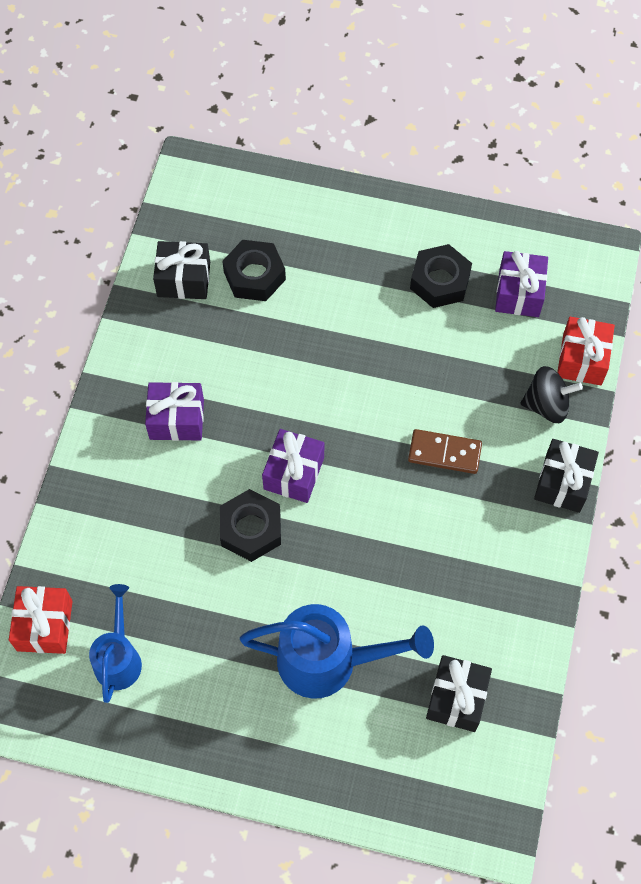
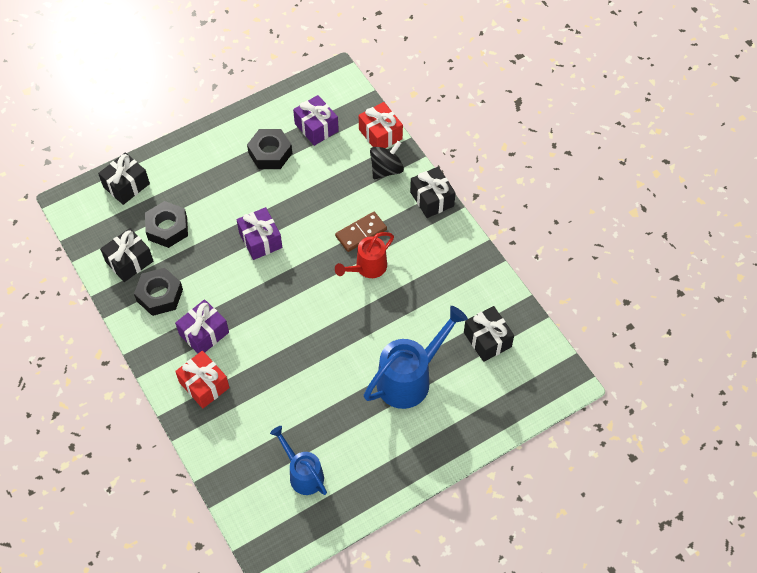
camera: 45 degrees left, 5 degrees down
red gift [9,586,73,654] -> red gift moved to [175,351,230,408]
black nut [220,489,281,562] -> black nut moved to [134,268,183,316]
purple gift [262,429,324,503] -> purple gift moved to [237,207,282,260]
none -> black gift [98,152,150,205]
none -> red watering can [335,232,394,278]

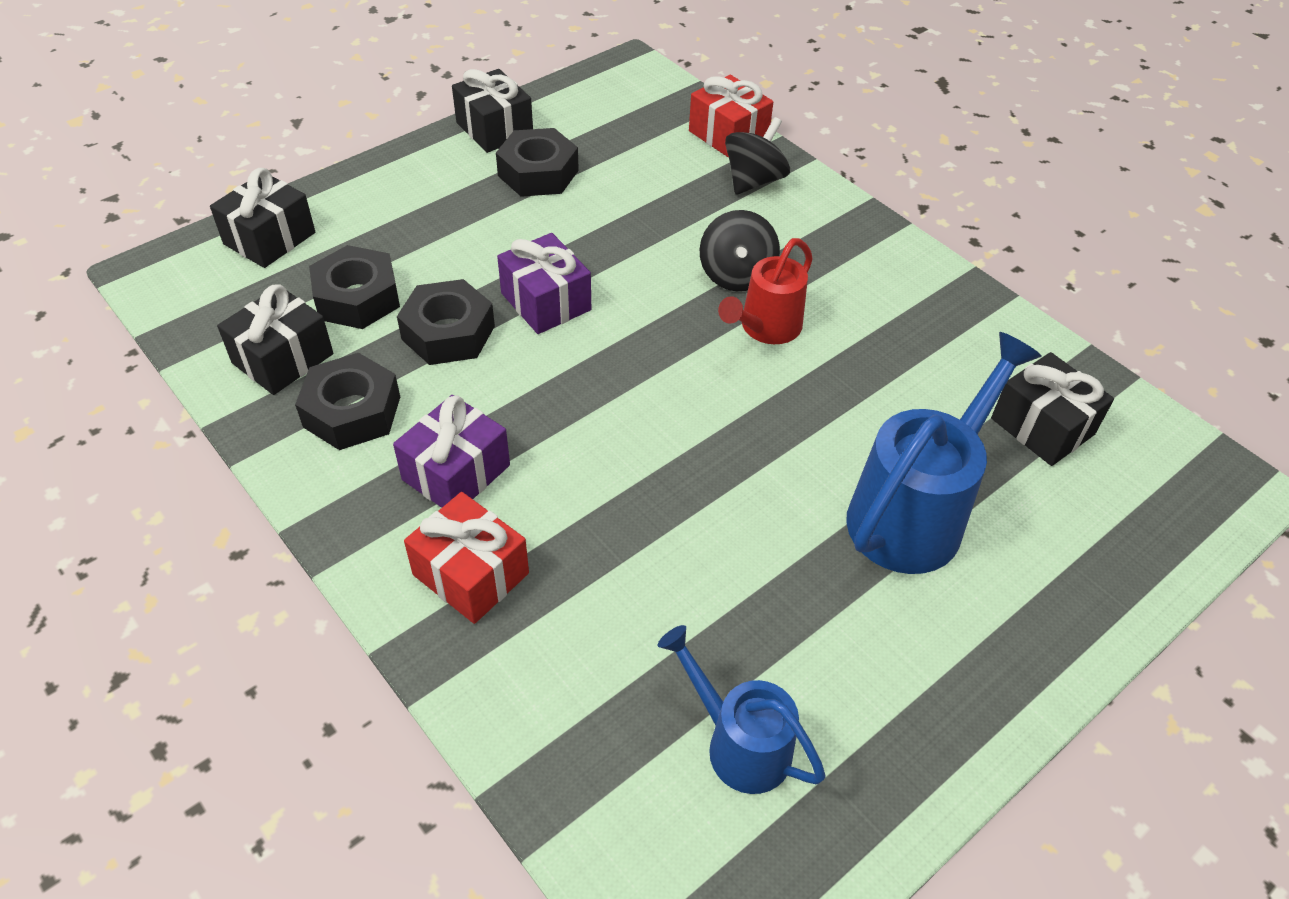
camera: 10 degrees left, 10 degrees down
purple gift [293,95,339,146] -> none
brown domino [335,212,387,252] -> black spinning top [700,210,780,291]
black gift [410,167,455,218] -> black gift moved to [452,69,533,153]
none -> black nut [397,279,495,365]

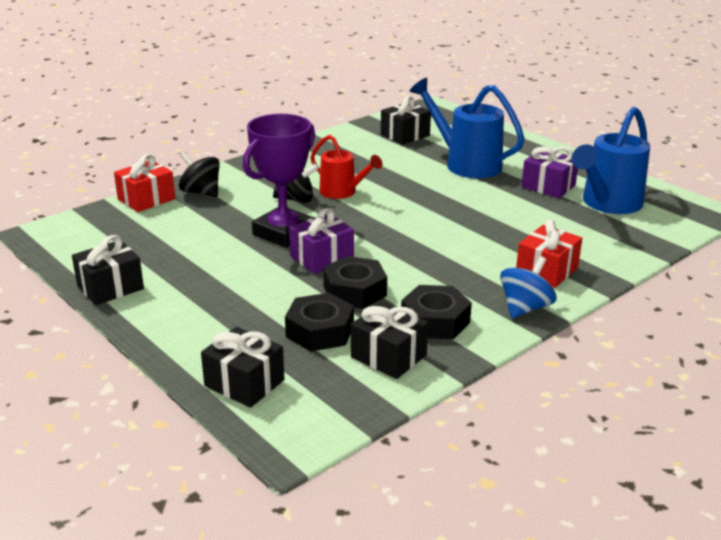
camera: 90 degrees left, 20 degrees down
purple gift [393,395,510,508] -> purple gift moved to [521,147,578,198]
black nut [496,128,579,197] -> none
blue watering can [658,625,826,794] -> blue watering can [572,106,650,214], size x1.62
none -> purple trophy [243,114,315,248]
none -> blue spinning top [500,256,556,318]

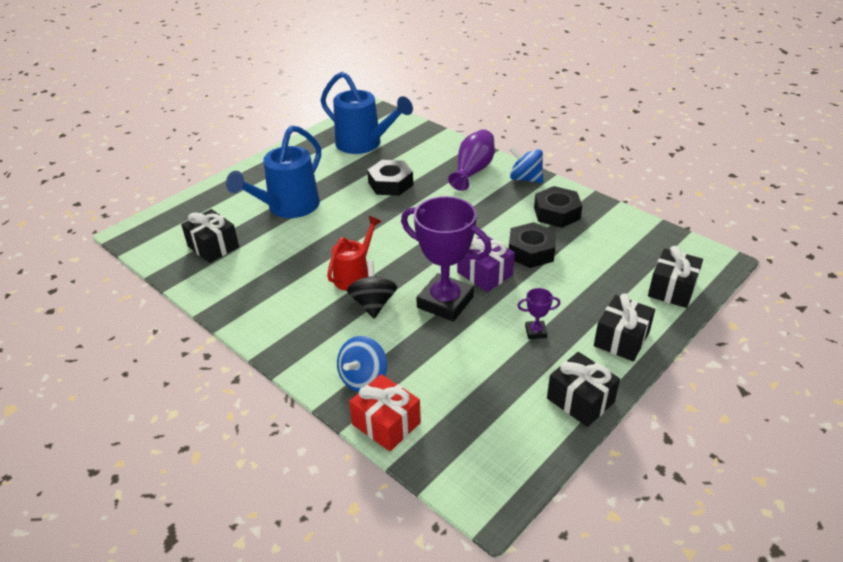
camera: 95 degrees left, 10 degrees up
black spinning top [179,152,220,197] -> blue spinning top [337,336,387,392]
black nut [285,293,354,352] -> black nut moved to [367,160,413,196]
black gift [351,302,428,379] -> black gift moved to [594,293,655,361]
red gift [516,219,582,288] -> purple vase [448,129,495,191]
purple gift [521,147,578,198] -> none
none -> purple trophy [517,288,561,339]

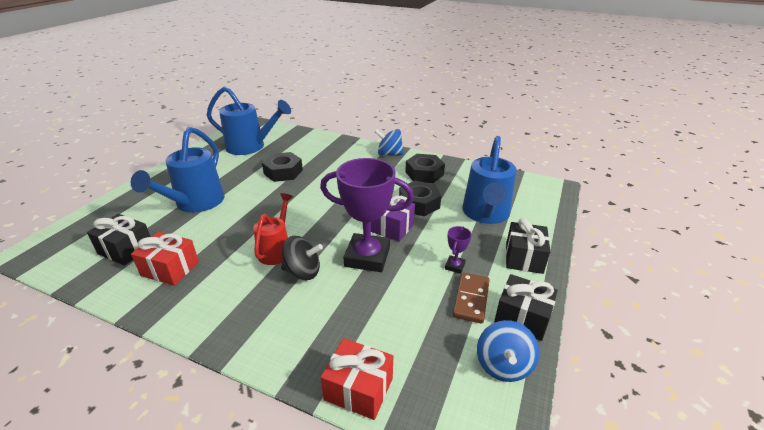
camera: 20 degrees left, 5 degrees down
blue spinning top [337,336,387,392] -> blue spinning top moved to [477,320,539,382]
black spinning top [347,261,397,319] -> black spinning top turned 120 degrees clockwise [281,236,323,280]
purple vase [448,129,495,191] -> none
purple trophy [517,288,561,339] -> purple trophy turned 45 degrees counterclockwise [445,226,472,274]
black gift [648,246,703,308] -> none
none -> red gift [131,232,199,286]
none -> brown domino [453,272,490,324]
none -> blue watering can [462,136,517,224]

